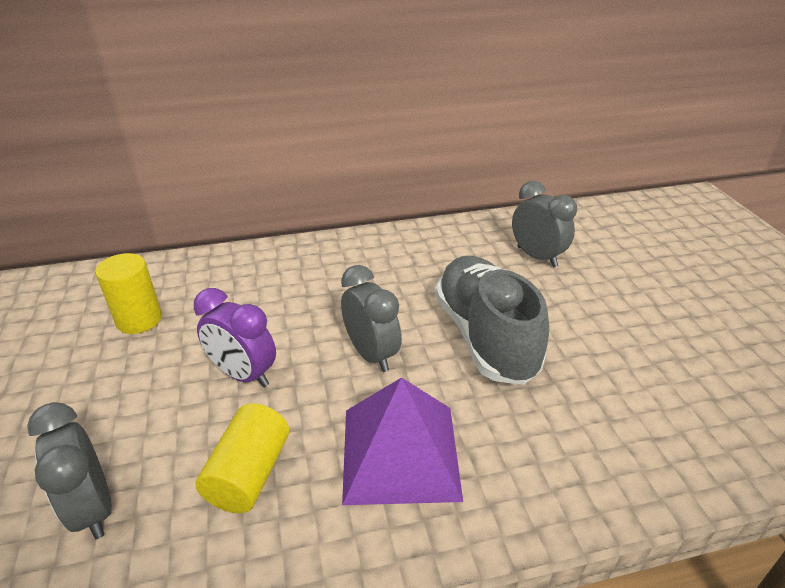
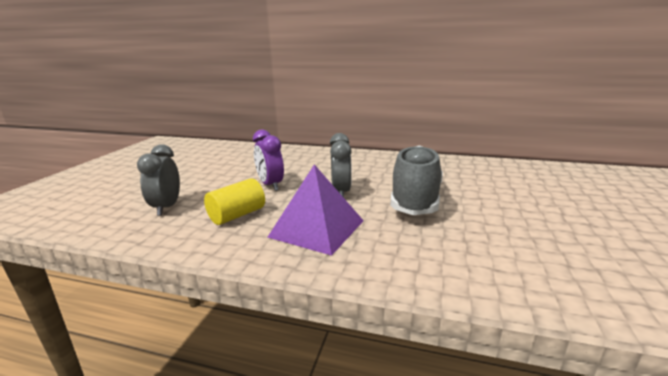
camera: 30 degrees right, 15 degrees down
yellow cylinder [95,253,162,334] -> none
grey clock [512,181,577,267] -> none

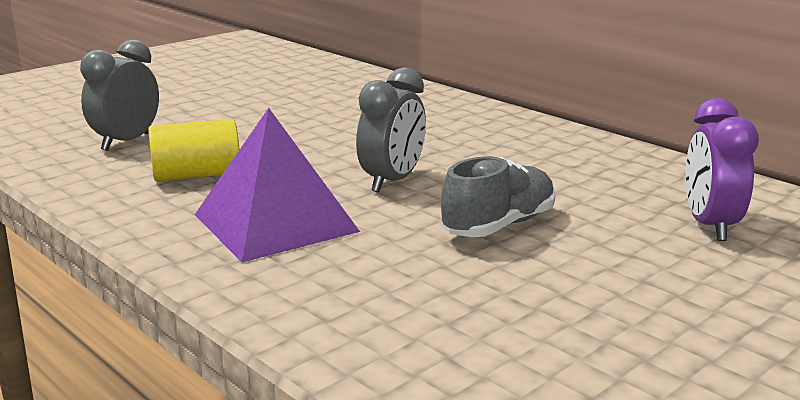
camera: 30 degrees right, 0 degrees up
purple clock [253,129,284,191] -> purple clock moved to [685,98,759,241]
grey shoe [390,145,443,215] -> grey shoe [441,156,555,237], size x0.63

